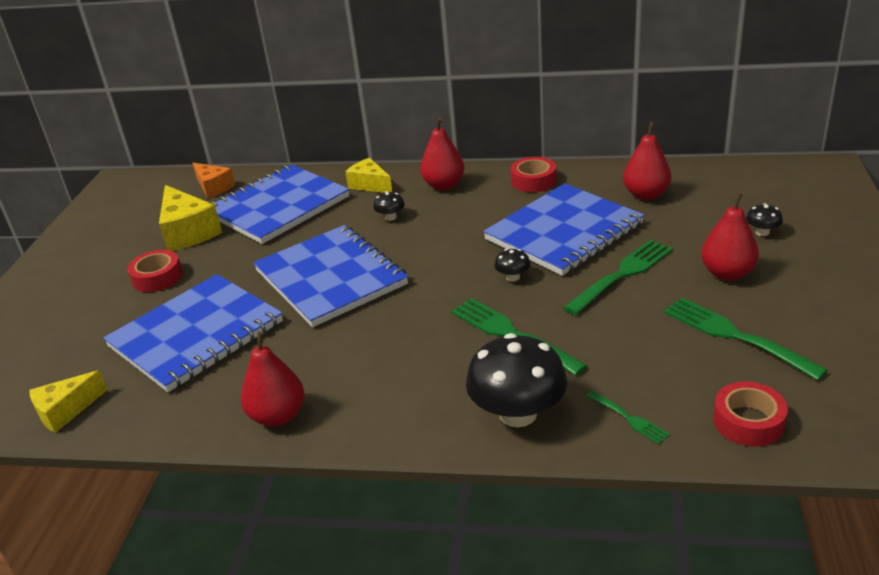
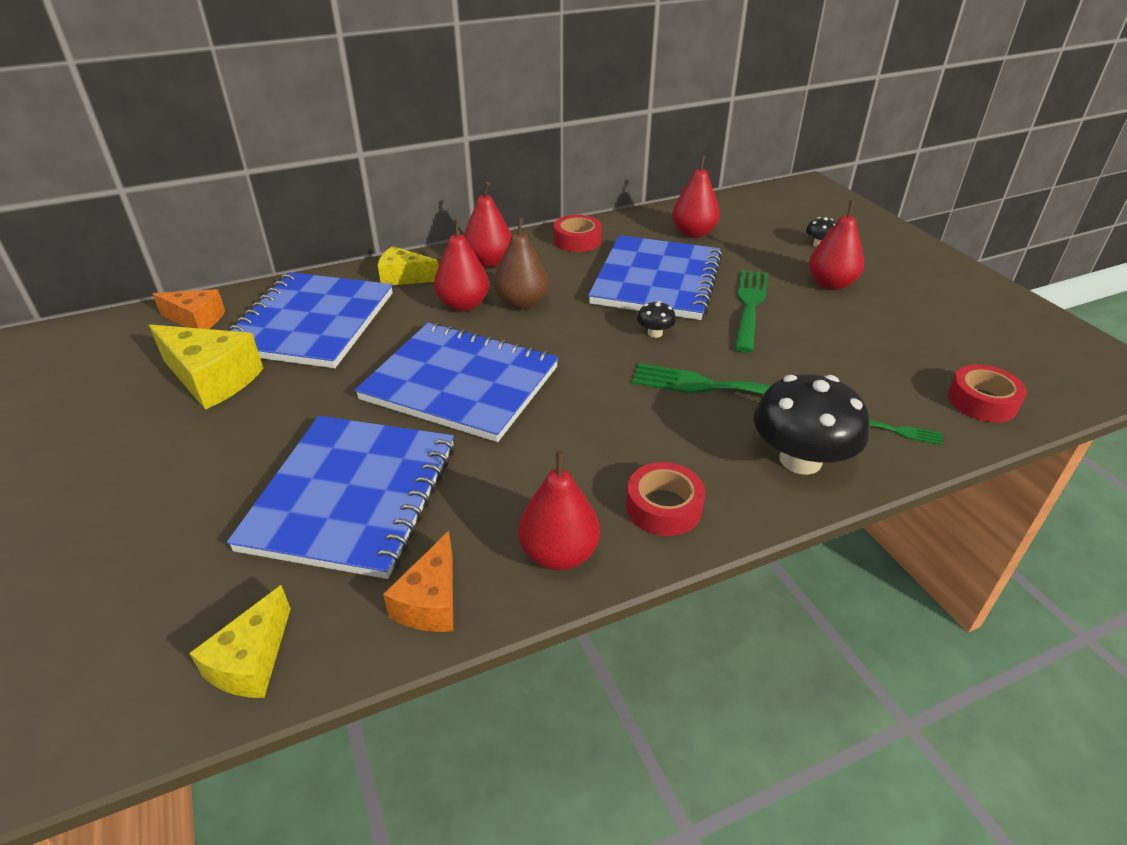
camera: 35 degrees left, 5 degrees up
red tape [127,250,183,292] -> red tape moved to [626,462,705,536]
black mushroom [373,191,405,221] -> red pear [434,219,489,312]
green fork [664,298,828,380] -> none
none -> orange cheese [383,531,453,632]
none -> brown pear [494,218,549,309]

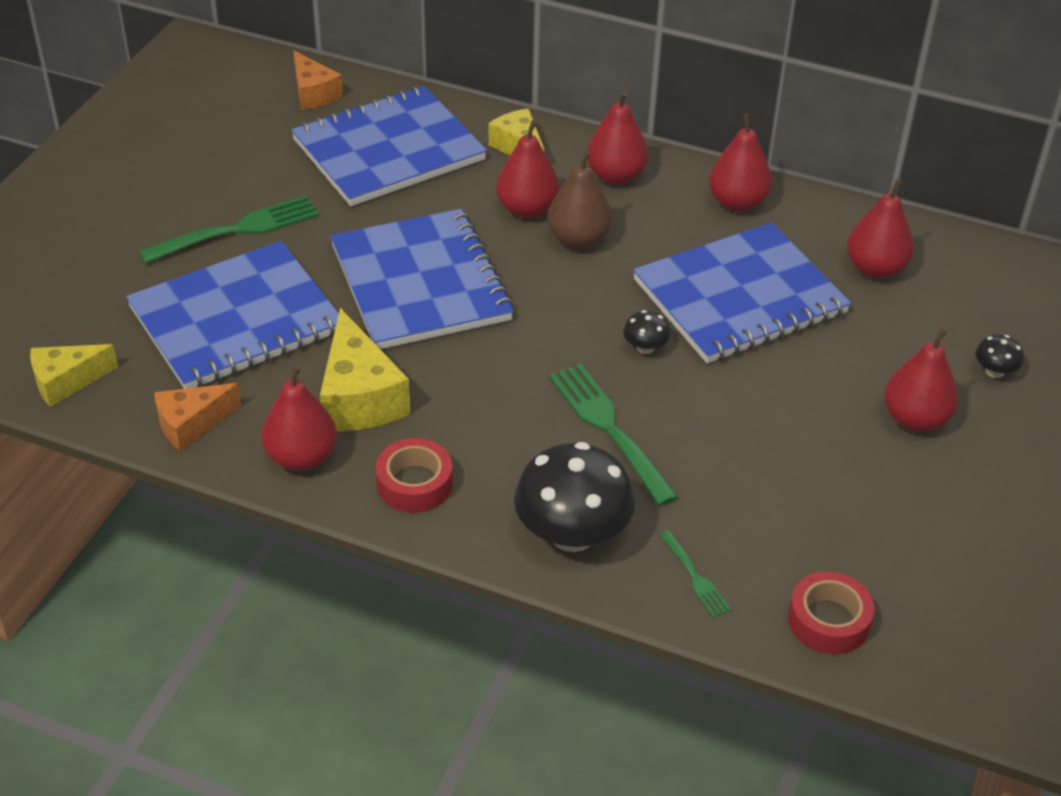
camera: 45 degrees right, 5 degrees up
yellow cheese [149,325,263,410] -> yellow cheese moved to [320,308,410,431]
red tape [554,215,602,252] -> red pear [709,114,772,212]
green fork [734,270,768,353] -> green fork moved to [139,195,319,264]

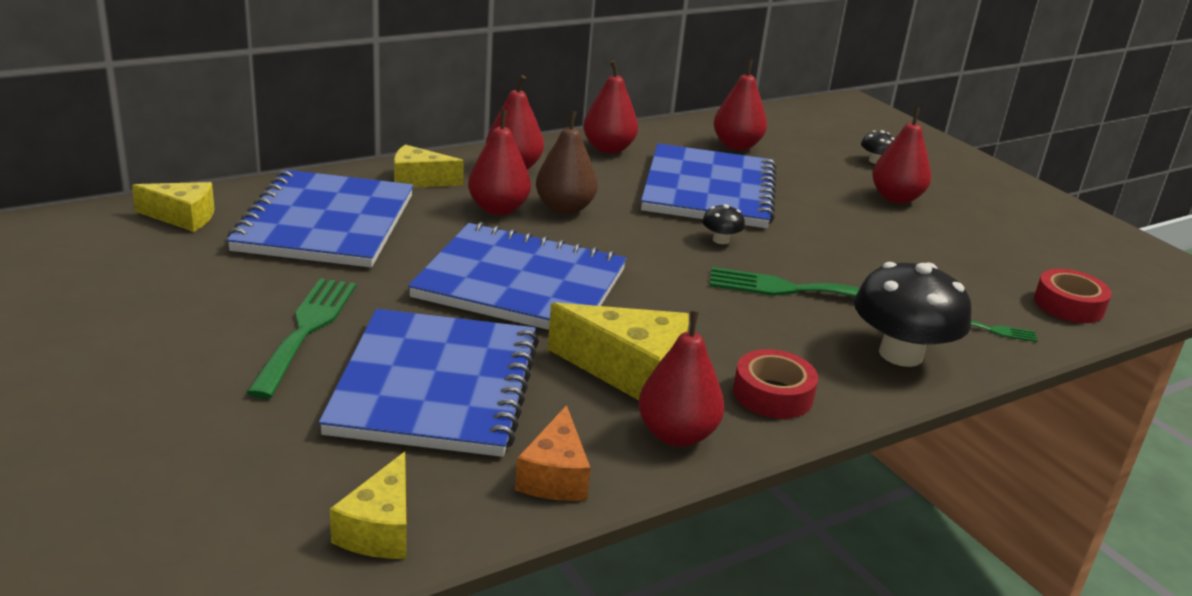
camera: 55 degrees left, 15 degrees down
orange cheese [293,50,343,110] -> yellow cheese [132,182,214,232]

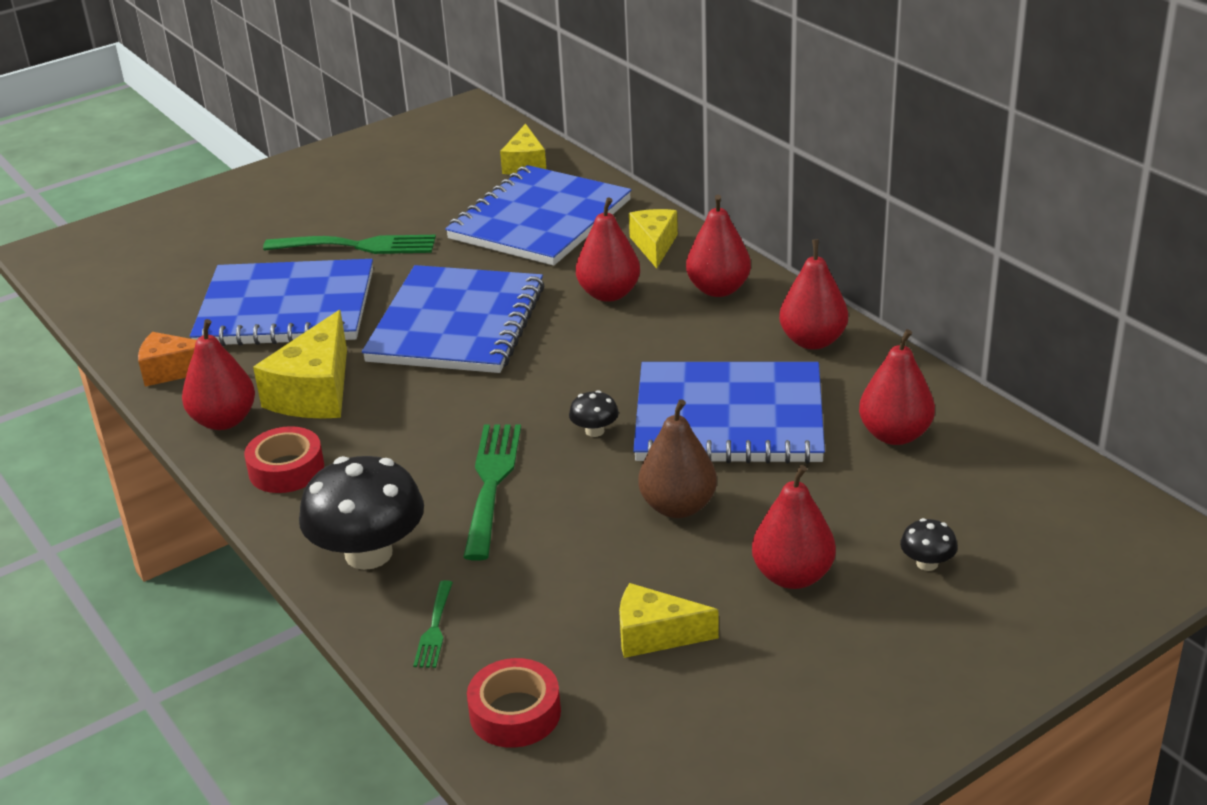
camera: 90 degrees right, 5 degrees up
blue notebook [227,170,413,267] -> blue notebook turned 60 degrees counterclockwise [445,165,631,266]
yellow cheese [330,452,406,559] -> yellow cheese moved to [619,583,719,658]
brown pear [536,111,598,215] -> brown pear moved to [638,399,717,518]

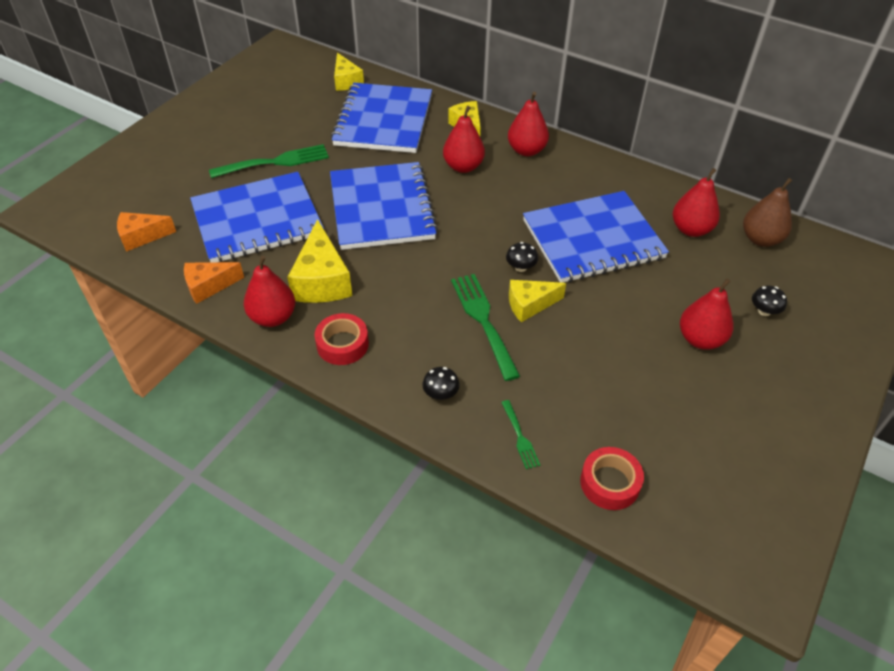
camera: 25 degrees left, 15 degrees up
black mushroom [299,456,424,570] -> black mushroom [422,367,460,400], size x0.44
yellow cheese [619,583,719,658] -> yellow cheese moved to [509,280,566,322]
brown pear [638,399,717,518] -> brown pear moved to [743,178,792,247]
red pear [779,239,848,350] -> none
none -> orange cheese [117,212,176,252]

